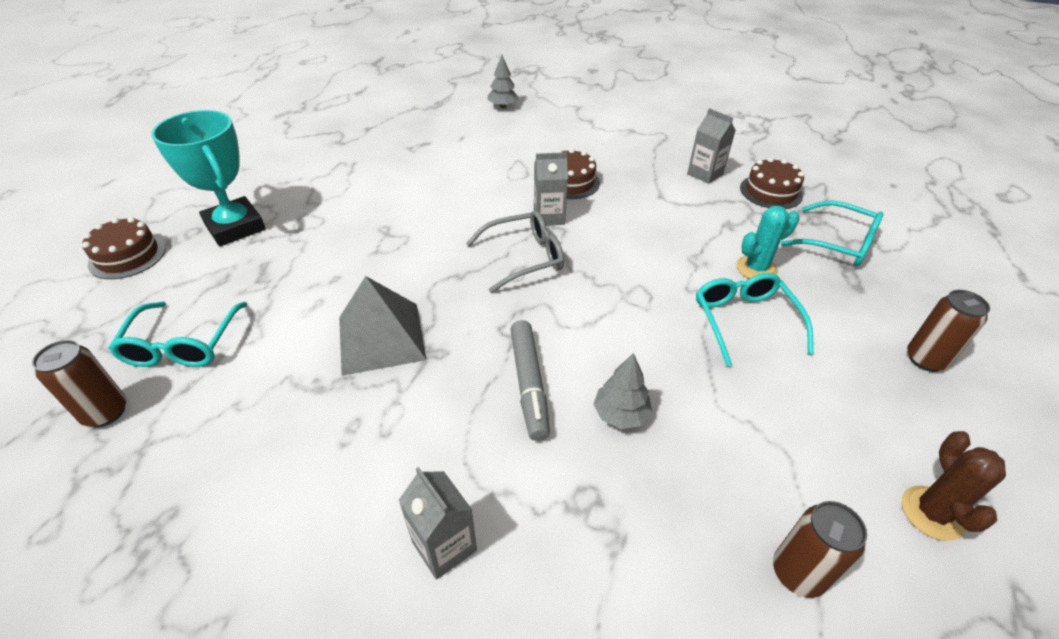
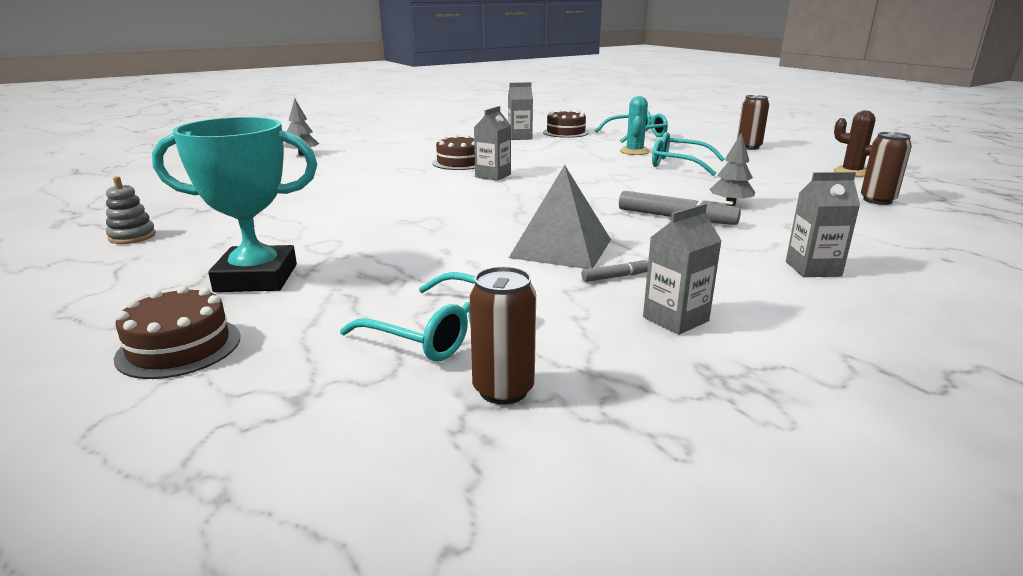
camera: 55 degrees left, 20 degrees down
grey glasses [466,210,564,293] -> none
none -> grey stacking toy [106,176,156,244]
none -> grey marker [581,259,648,282]
none -> grey carton [643,203,721,335]

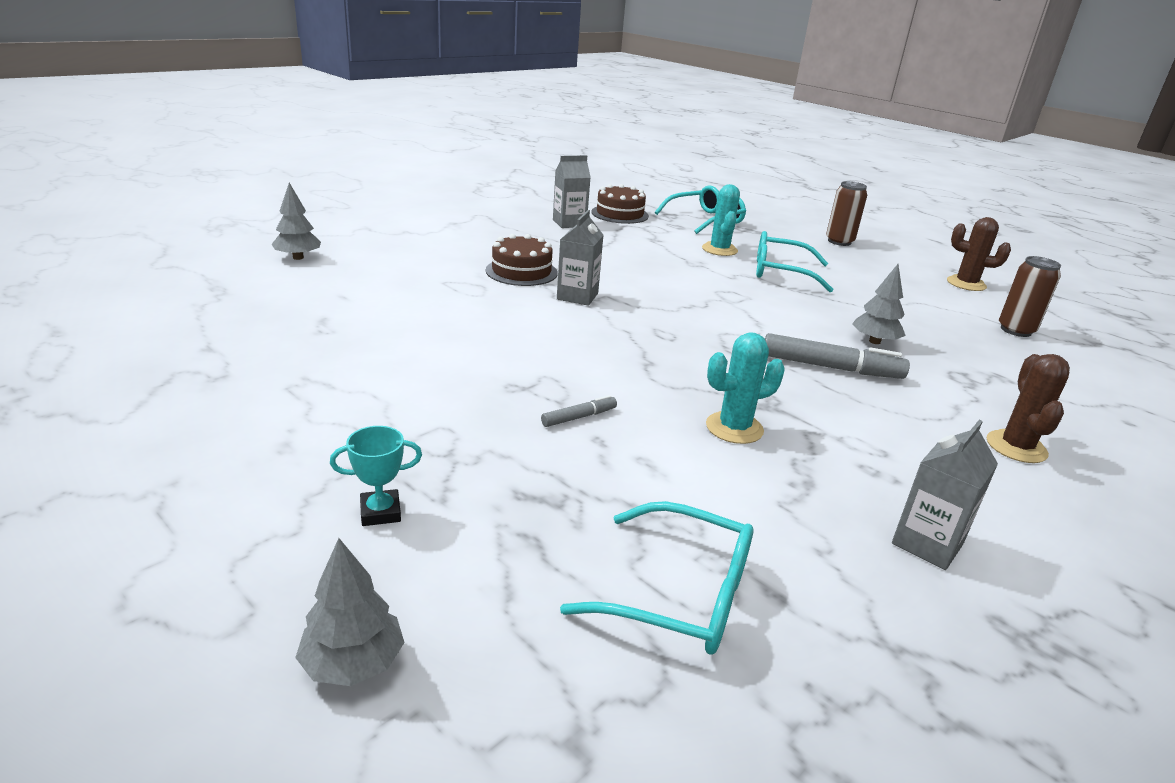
camera: 15 degrees left, 5 degrees up
grey stacking toy [106,176,156,244] -> none
brown cake [114,286,240,379] -> grey tree [295,538,405,686]
turquoise trophy [152,117,317,292] -> turquoise trophy [330,426,422,526], size x0.42
brown can [470,267,536,405] -> none
grey pyramid [509,165,611,269] -> turquoise cactus [706,332,785,444]
grey marker [581,259,648,282] -> grey marker moved to [541,395,617,427]
grey carton [786,172,860,277] -> brown cactus [987,354,1070,463]

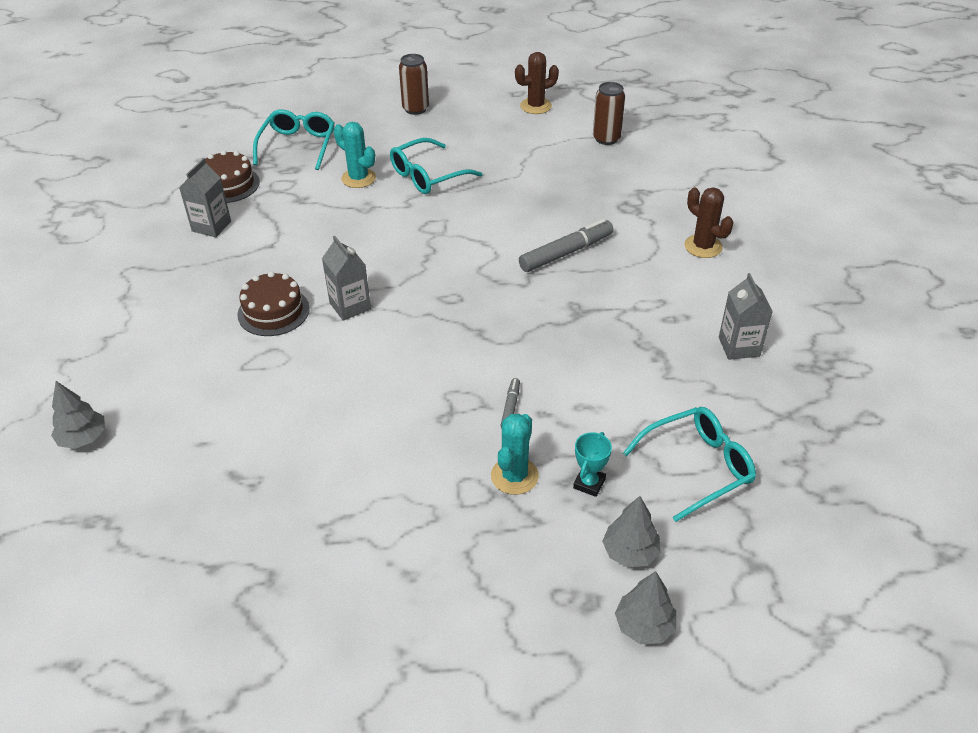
camera: 45 degrees left, 15 degrees up
turquoise trophy [330,426,422,526] -> turquoise trophy moved to [573,432,612,497]
turquoise cactus [706,332,785,444] -> turquoise cactus moved to [491,414,539,495]
grey tree [852,264,906,344] -> grey tree moved to [602,496,661,568]

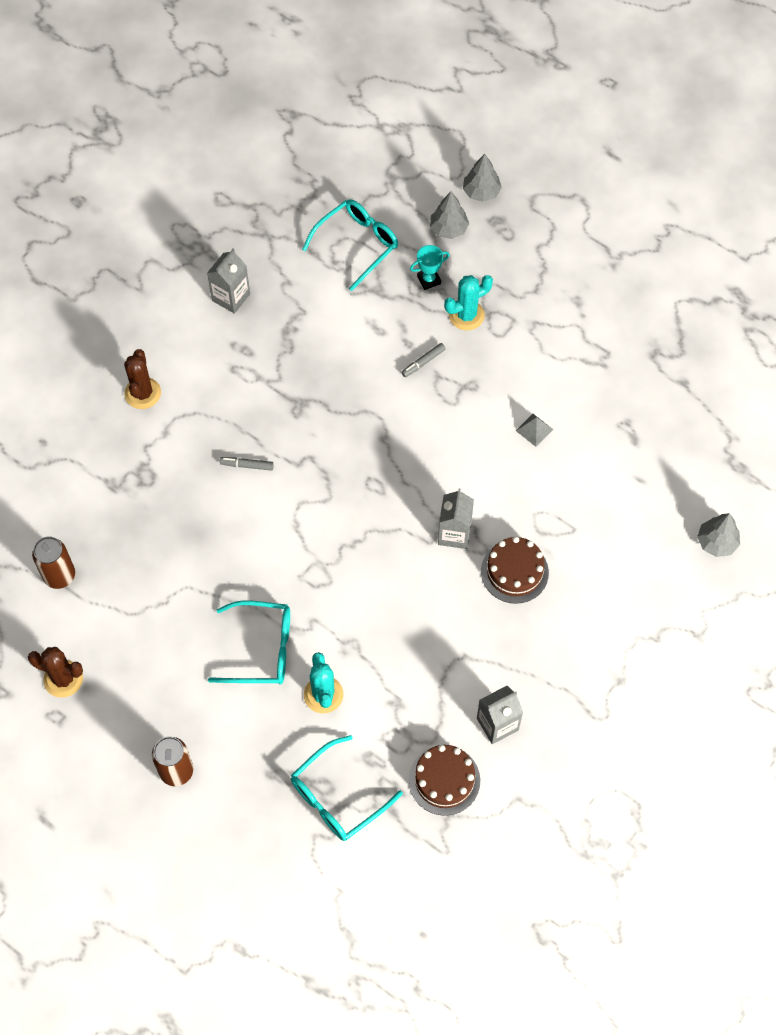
camera: 140 degrees left, 20 degrees up
grey marker [519,219,613,272] -> grey marker [220,457,274,471], size x0.50
turquoise glasses [623,407,756,522] -> turquoise glasses turned 120 degrees clockwise [302,199,398,291]
none -> grey pyramid [516,414,553,447]

